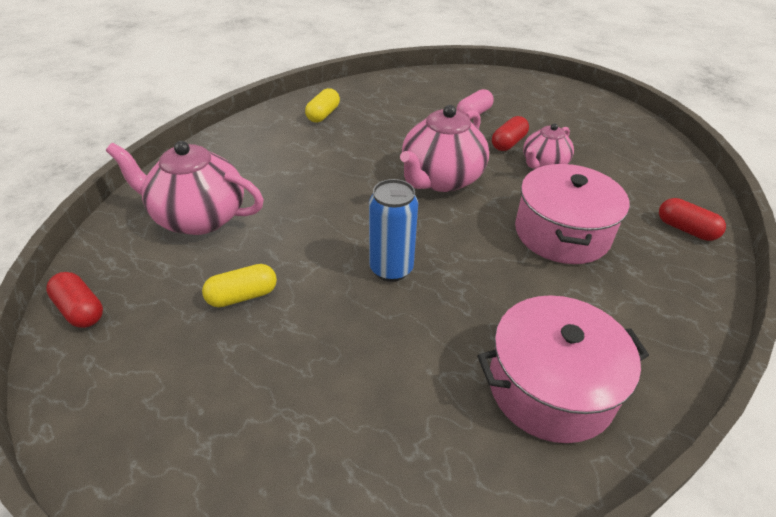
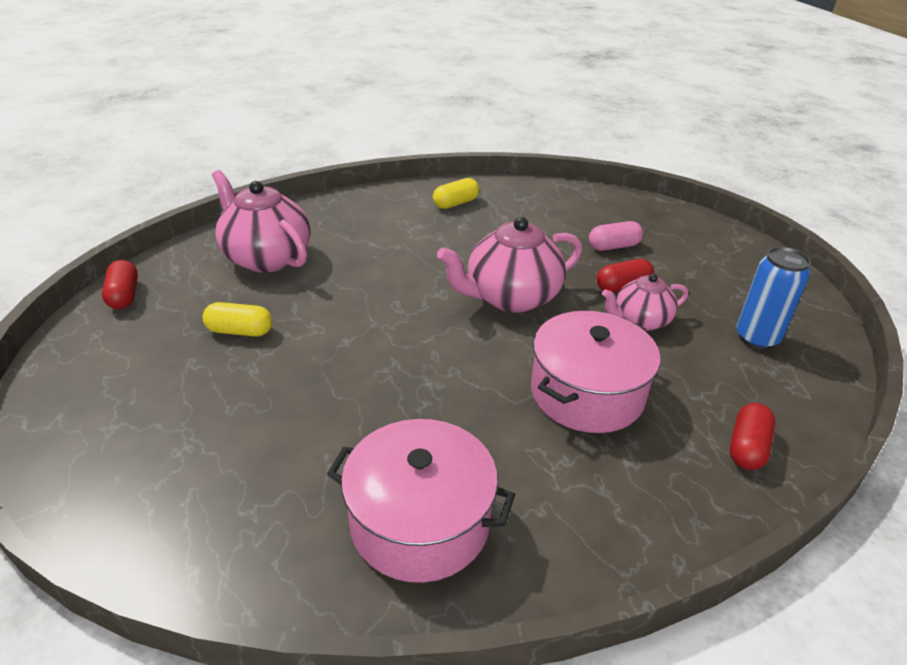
camera: 30 degrees right, 5 degrees down
blue can [369,179,418,282] -> blue can moved to [736,247,811,350]
red capsule [659,198,726,241] -> red capsule turned 45 degrees clockwise [730,403,776,470]

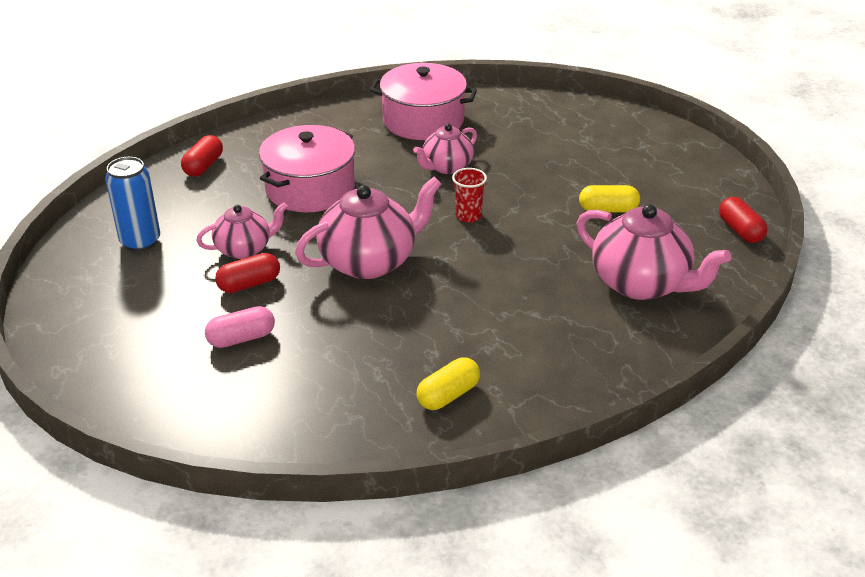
camera: 175 degrees right, 0 degrees up
none -> pink teapot [413,124,477,174]
none -> red cup [452,168,487,223]

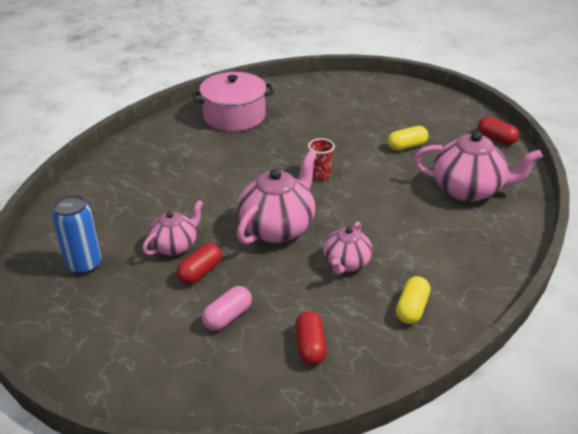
camera: 25 degrees left, 0 degrees up
red capsule [181,135,223,177] -> red capsule moved to [295,311,326,366]
pink pot [259,125,355,212] -> none
pink teapot [413,124,477,174] -> pink teapot moved to [323,221,372,275]

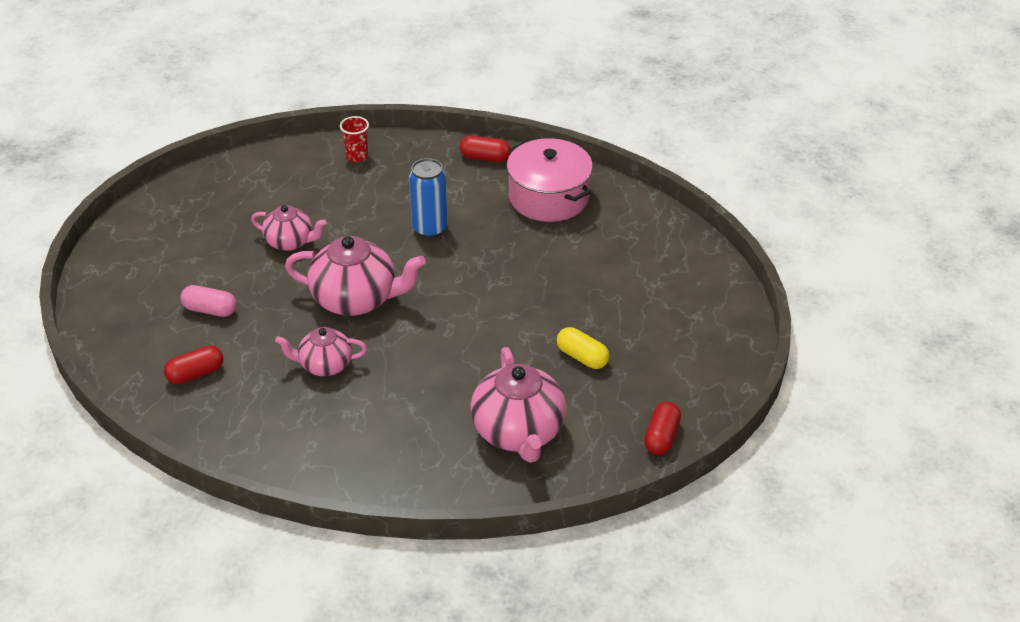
camera: 65 degrees right, 5 degrees up
blue can [52,194,101,275] -> blue can moved to [409,158,448,238]
red capsule [176,243,222,284] -> red capsule moved to [460,136,511,162]
red cup [308,138,335,180] -> red cup moved to [340,116,369,162]
yellow capsule [396,276,430,324] -> none

